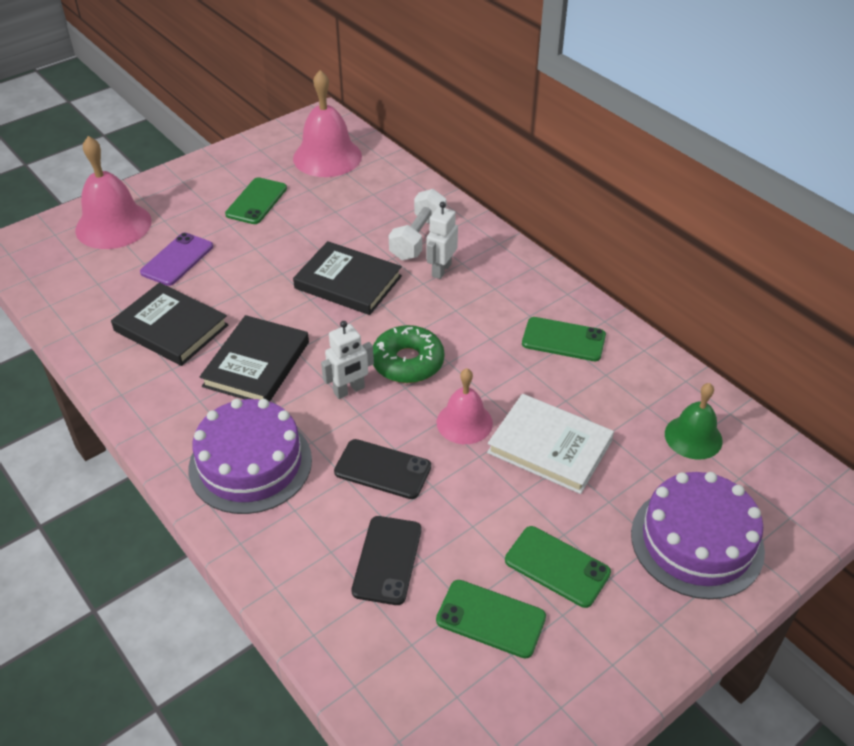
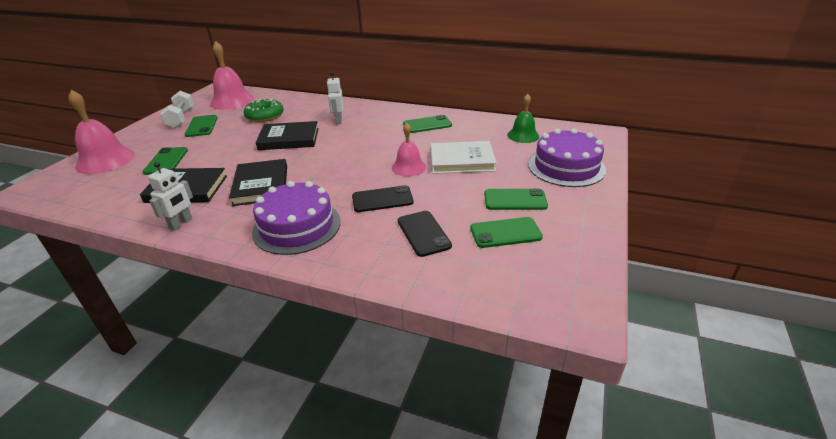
camera: 30 degrees left, 10 degrees down
purple phone [140,233,213,286] -> green phone [143,147,188,175]
white robot [321,321,374,399] -> white robot moved to [148,162,193,231]
green donut [373,325,444,383] -> green donut moved to [243,99,284,122]
white dumbbell [389,189,446,260] -> white dumbbell moved to [160,91,194,128]

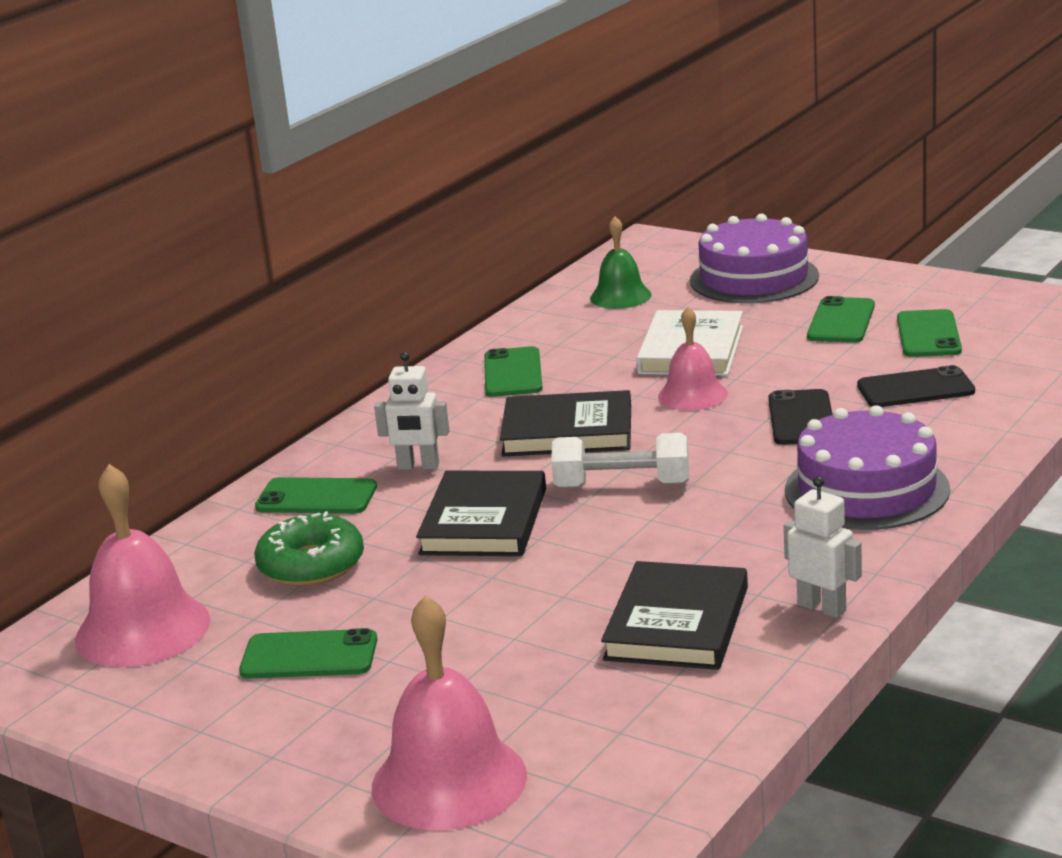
camera: 75 degrees left, 10 degrees down
green phone [143,147,188,175] -> green phone moved to [255,477,377,514]
white dumbbell [160,91,194,128] -> white dumbbell moved to [551,433,689,488]
black book [229,159,287,206] -> black book moved to [500,390,631,456]

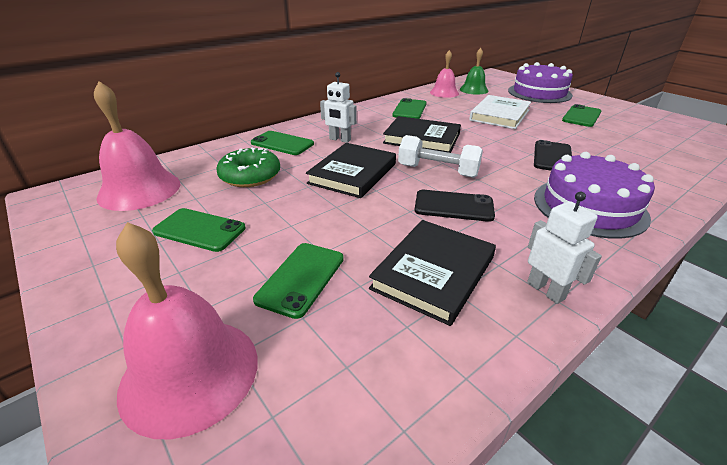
camera: 15 degrees right, 10 degrees up
pink bell [658,307,728,410] -> pink bell moved to [430,50,459,98]
black phone [857,365,975,407] -> black phone moved to [414,190,495,222]
green phone [897,309,962,357] -> green phone moved to [253,243,344,319]

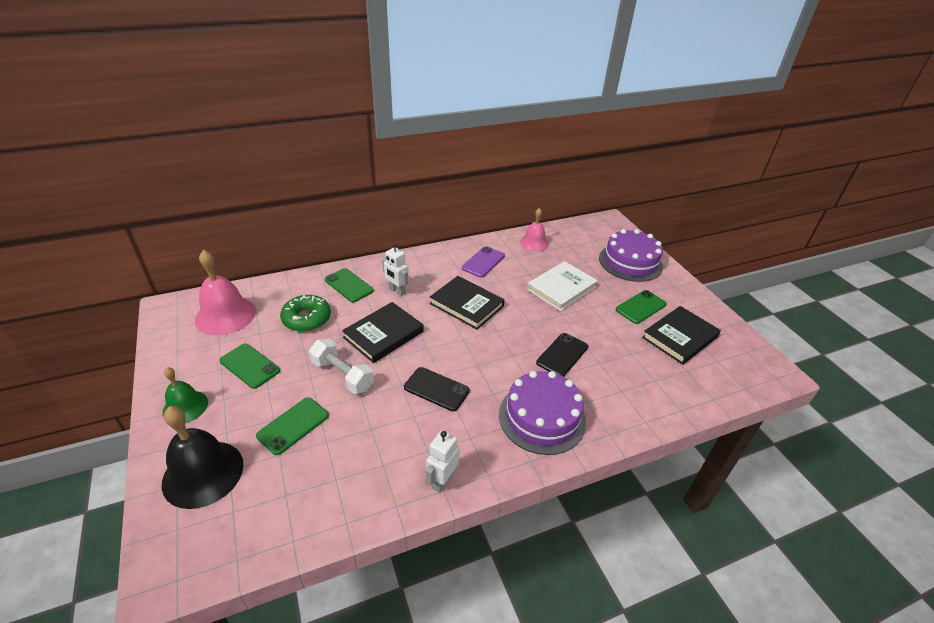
camera: 15 degrees right, 5 degrees up
pink bell [116,222,258,440] -> black bell [162,406,243,509]
black book [369,220,496,326] -> black book moved to [642,306,721,365]
green phone [392,98,427,119] -> purple phone [462,246,505,278]
white dumbbell [398,135,483,178] -> white dumbbell moved to [309,339,374,394]
green bell [460,48,489,95] -> green bell moved to [163,367,208,423]
white robot [527,192,602,304] -> white robot turned 135 degrees counterclockwise [426,430,460,493]

